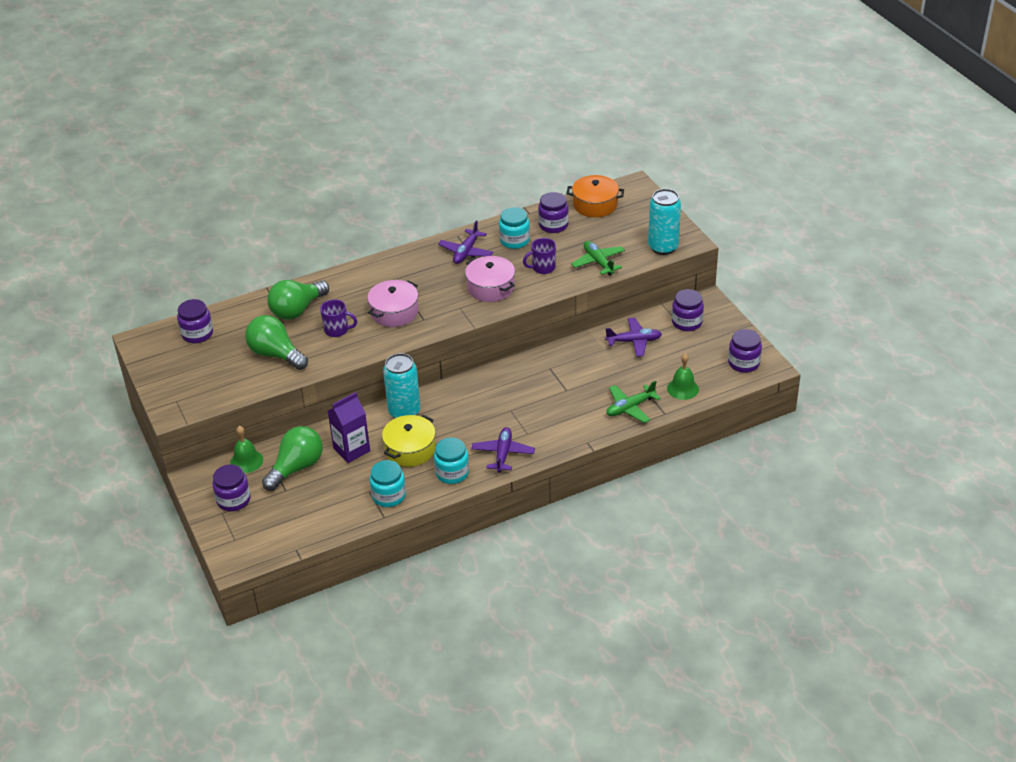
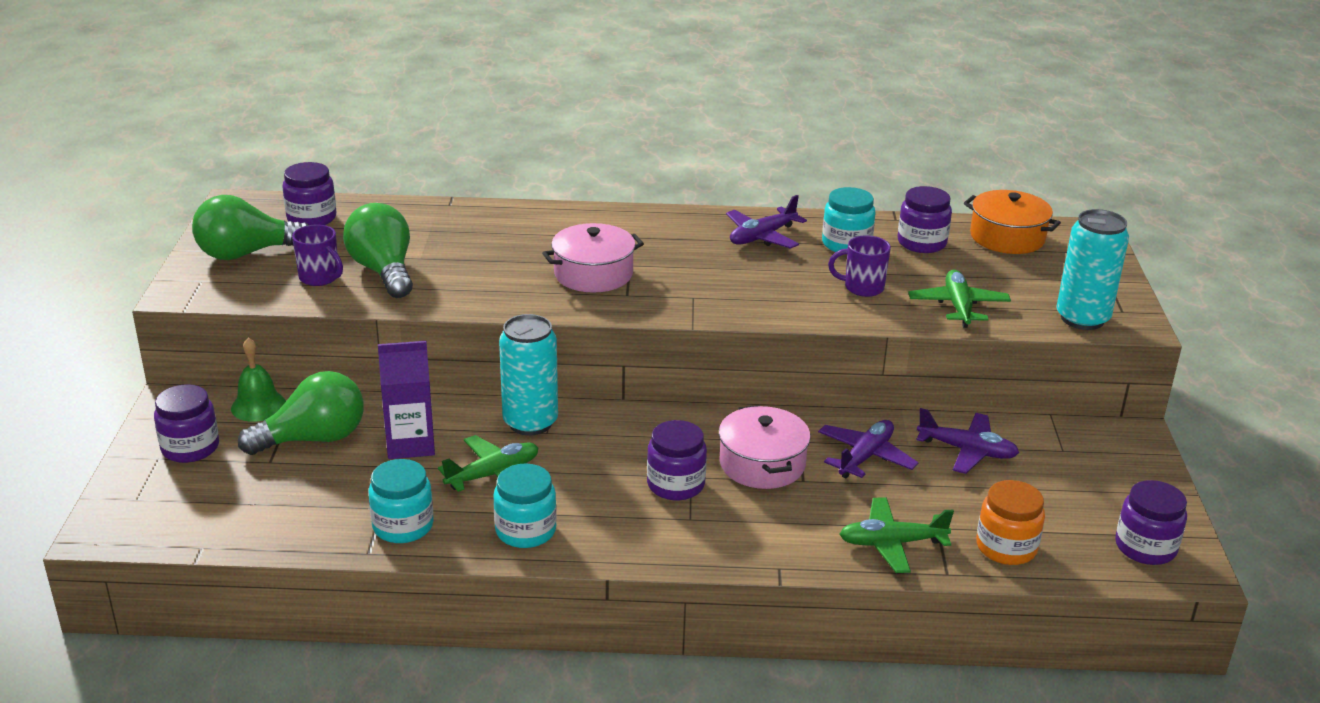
camera: 25 degrees right, 10 degrees down
green light bulb [267,280,329,320] -> green light bulb moved to [192,195,308,260]
purple mug [320,299,357,337] -> purple mug moved to [292,225,343,286]
yellow pot [382,415,436,467] -> green plane [438,435,538,492]
pink pot [465,256,515,302] -> pink pot moved to [719,405,811,489]
purple plane [472,427,535,473] -> purple plane moved to [818,420,918,478]
green bell [667,353,699,400] -> orange jar [976,480,1045,565]
purple jar [672,289,704,331] -> purple jar moved to [647,420,707,500]

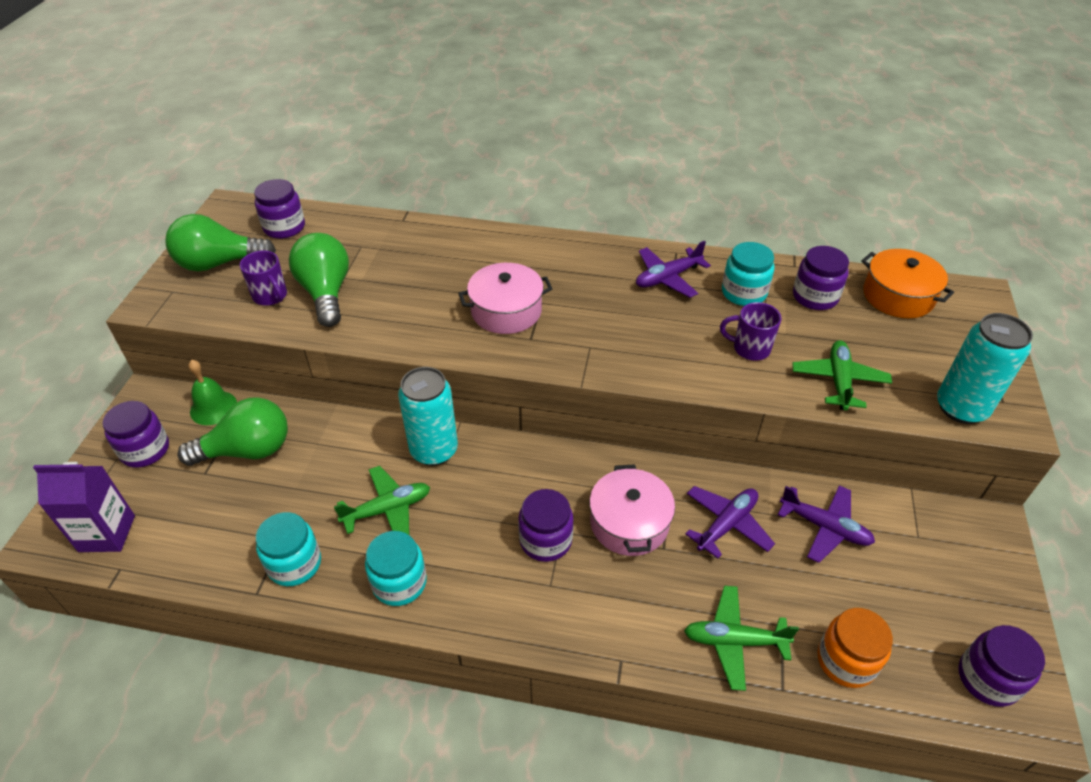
camera: 10 degrees right, 15 degrees up
purple carton [378,341,435,459] -> purple carton moved to [33,462,135,552]

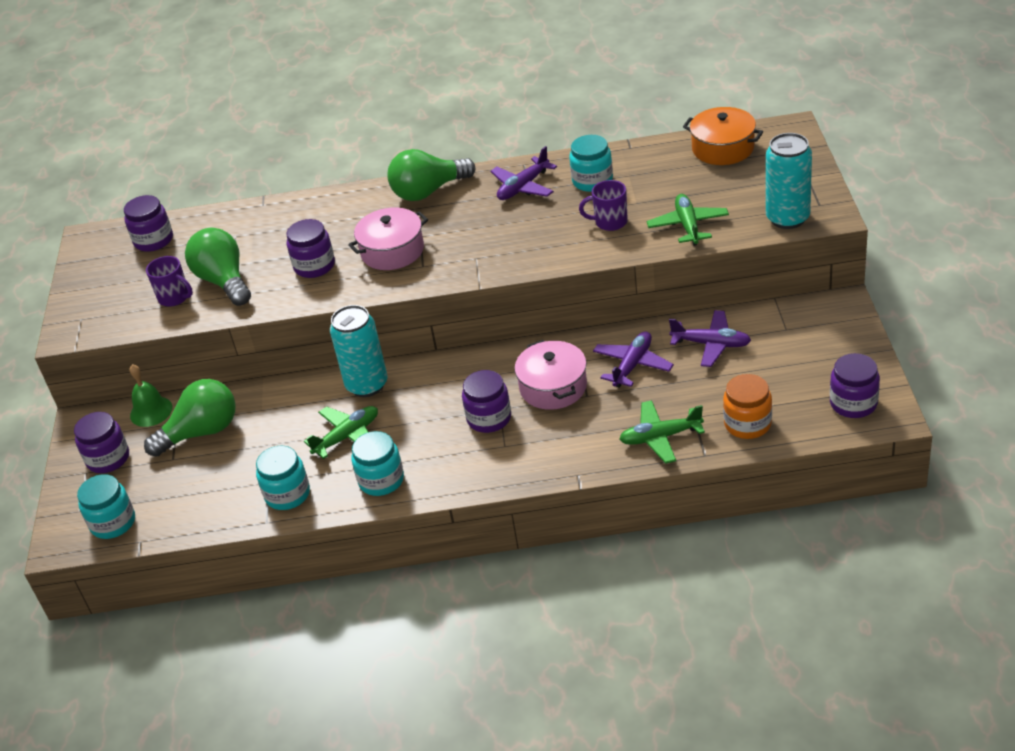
camera: 10 degrees left, 5 degrees down
purple carton [33,462,135,552] -> turquoise jar [77,474,135,539]
green light bulb [166,214,276,272] -> green light bulb moved to [387,149,475,201]
purple jar [793,246,849,310] -> purple jar moved to [286,219,335,278]

